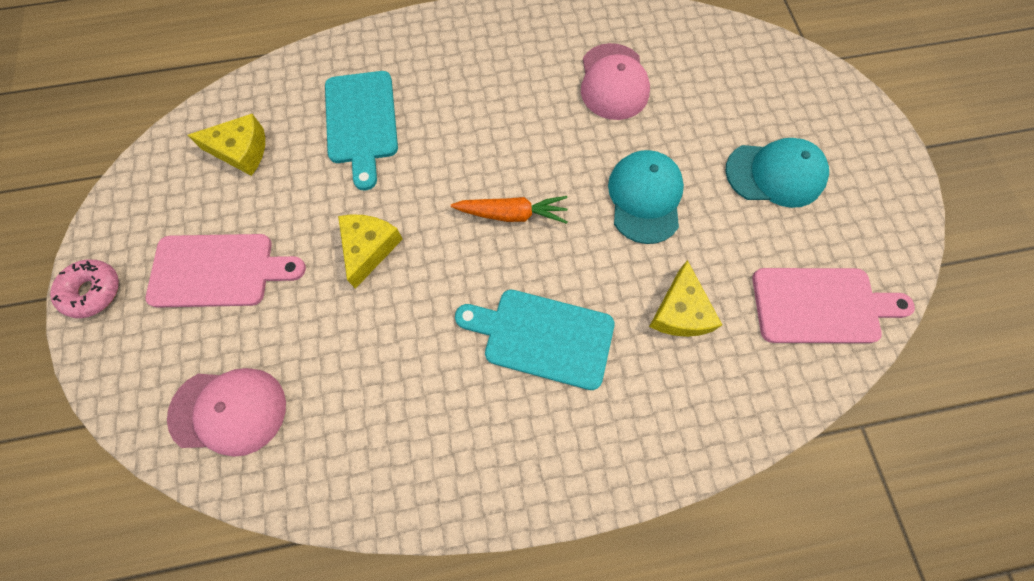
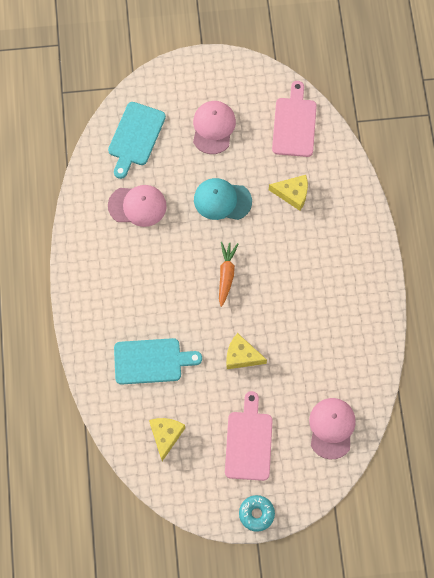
camera: 85 degrees left, 0 degrees up
pink donut [50,260,119,318] -> turquoise donut [239,495,275,532]
turquoise cutting board [455,290,614,390] -> turquoise cutting board moved to [108,102,166,179]
turquoise cap [725,138,829,208] -> pink cap [193,101,236,154]

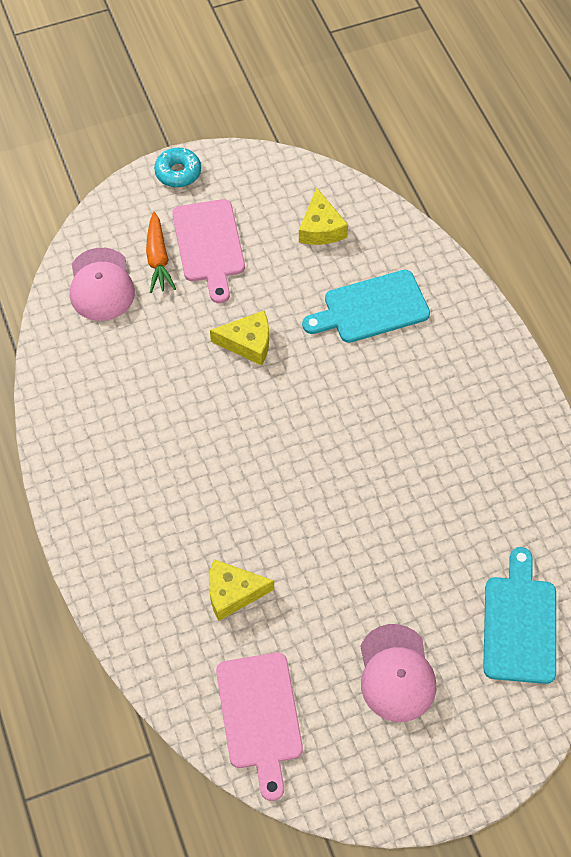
camera: 165 degrees right, 10 degrees down
pink cap [108,185,167,227] -> none
turquoise cap [194,178,252,220] -> none
orange carrot [219,242,238,307] -> orange carrot moved to [146,212,176,293]

